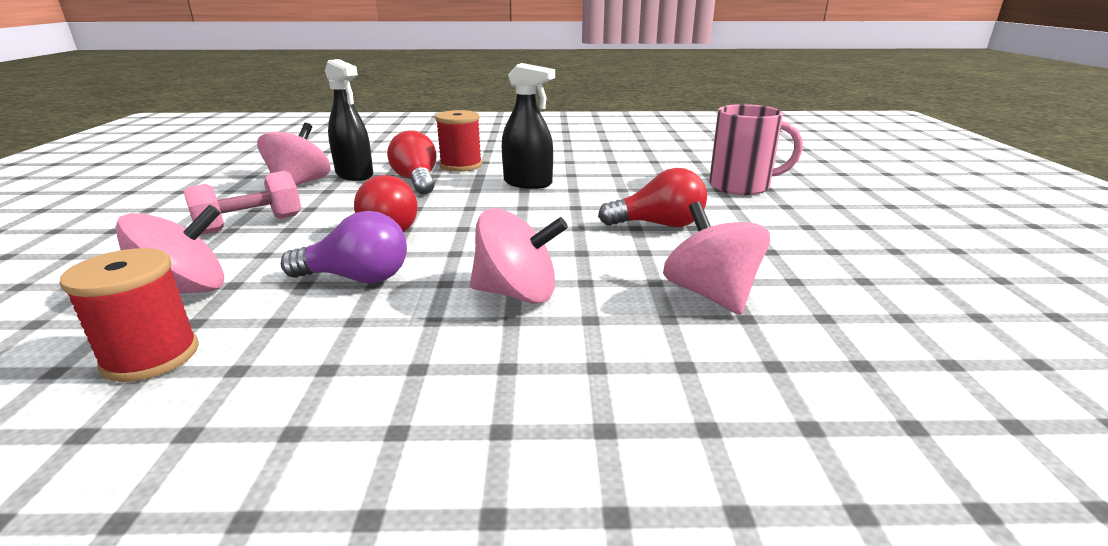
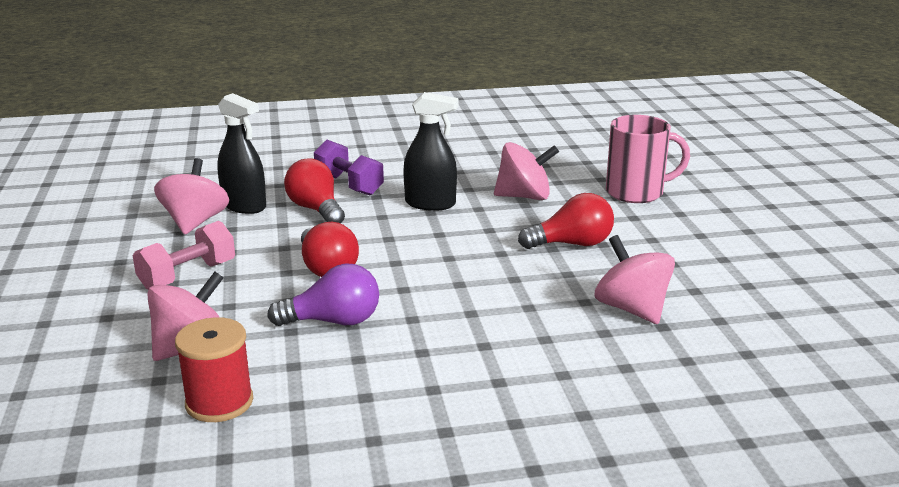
camera: 10 degrees left, 0 degrees up
red spool [435,110,482,172] -> purple dumbbell [314,140,384,196]
pink spinning top [470,208,568,304] -> pink spinning top moved to [494,142,559,200]

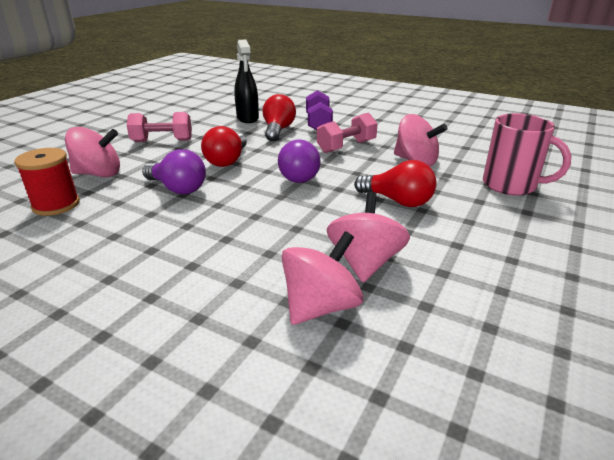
camera: 40 degrees right, 5 degrees up
pink spinning top [154,158,229,235] -> pink spinning top moved to [282,231,363,325]
black spray bottle [403,92,459,211] -> pink dumbbell [317,112,378,153]
none -> purple light bulb [278,140,320,183]

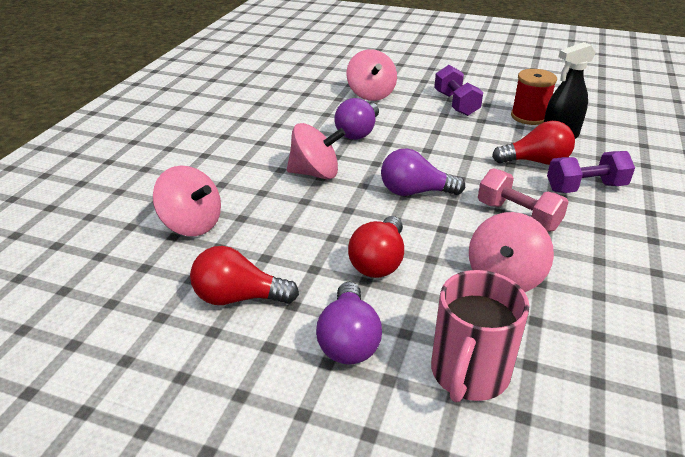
camera: 80 degrees right, 5 degrees up
red spool [14,148,80,216] -> red spool moved to [511,69,557,125]
pink dumbbell [127,112,192,142] -> purple dumbbell [434,65,483,116]
red light bulb [201,126,247,167] -> red light bulb moved to [190,246,299,305]
pink spinning top [327,192,410,282] -> pink spinning top moved to [287,123,346,179]
none -> purple light bulb [316,282,382,364]

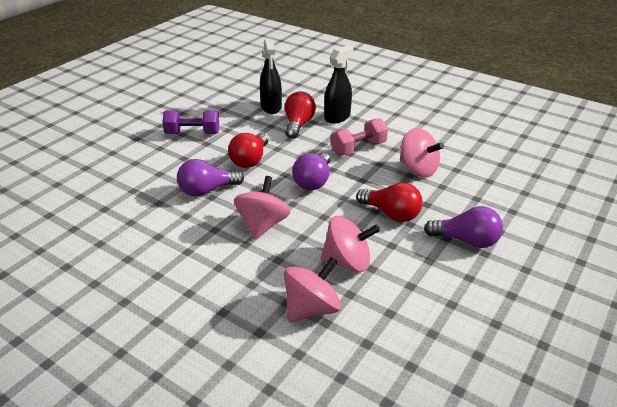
camera: 75 degrees left, 0 degrees up
red light bulb [190,246,299,305] -> red light bulb moved to [228,133,269,168]
purple light bulb [334,98,379,140] -> purple light bulb turned 120 degrees clockwise [177,159,244,196]
pink spinning top [347,49,397,101] -> pink spinning top moved to [320,216,380,272]
pink mug [431,270,530,403] -> none
red spool [511,69,557,125] -> none
purple dumbbell [547,151,635,193] -> black spray bottle [324,45,353,124]

